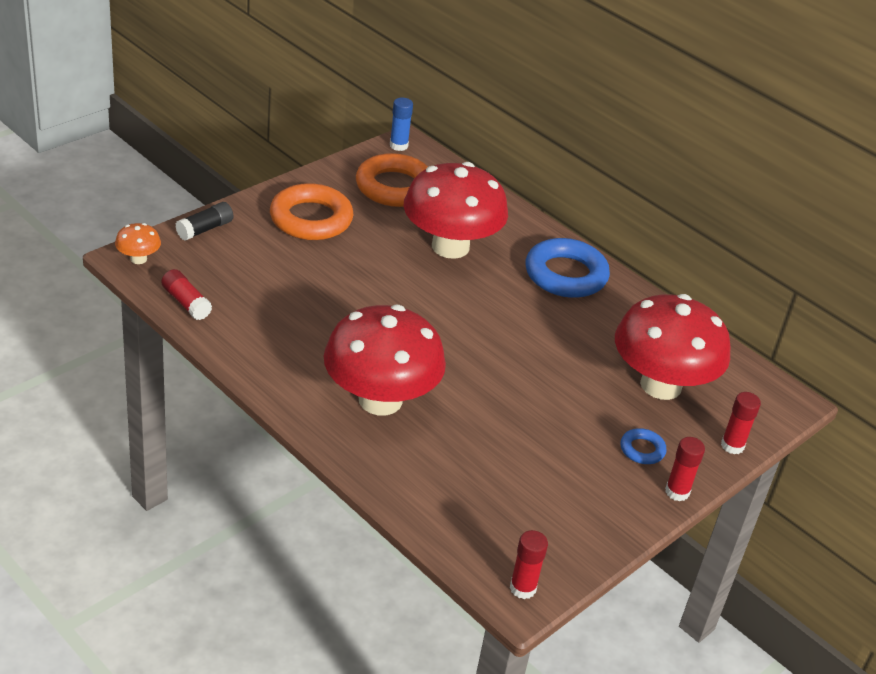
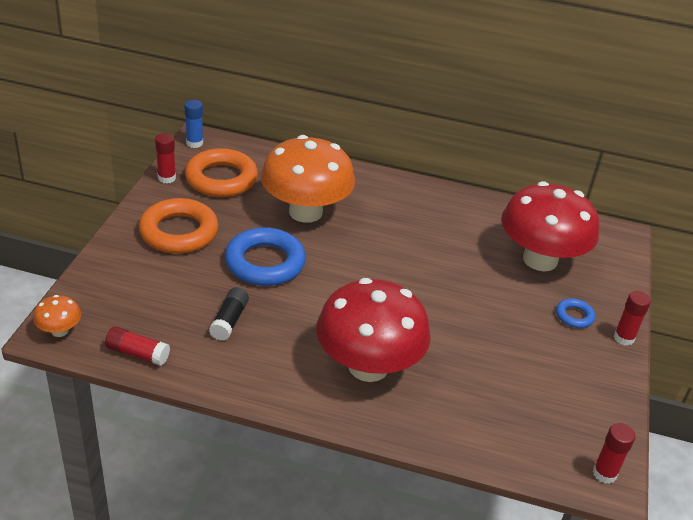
camera: 30 degrees left, 0 degrees up
black glue stick [175,202,234,241] -> black glue stick moved to [209,287,249,341]
red mushroom [403,162,508,259] -> orange mushroom [261,135,355,223]
blue ring [526,238,610,298] -> blue ring moved to [225,227,306,286]
red glue stick [721,392,761,454] -> red glue stick moved to [155,133,176,183]

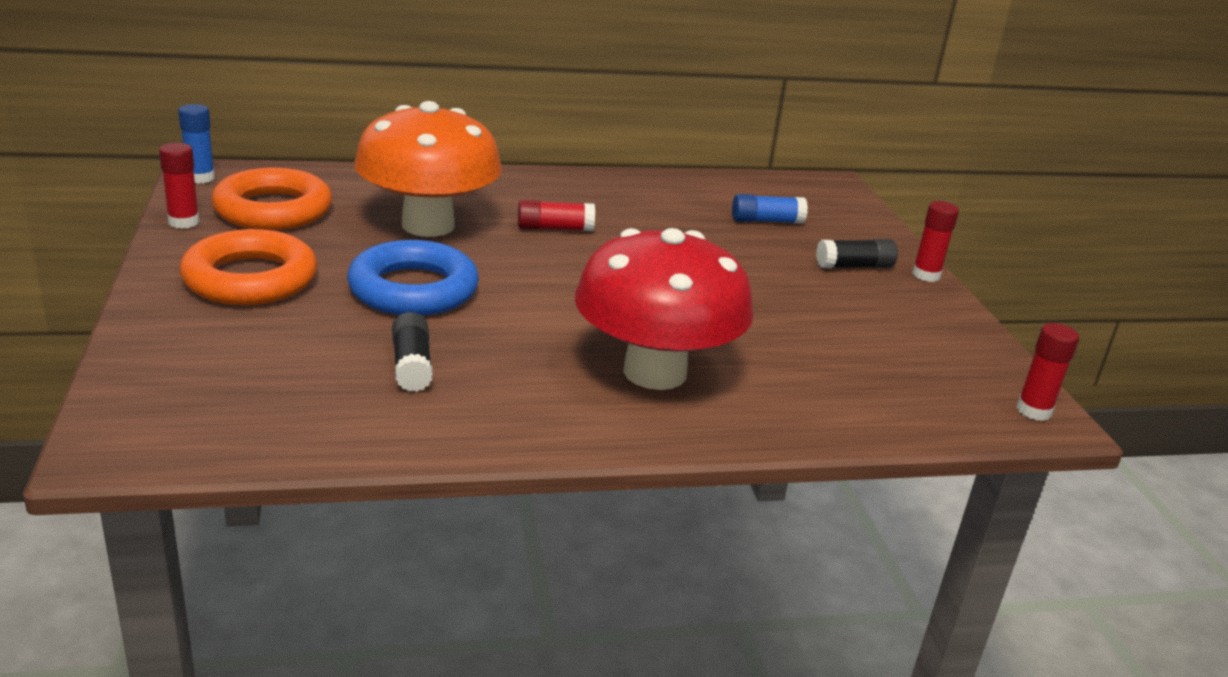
camera: 25 degrees left, 10 degrees down
orange mushroom [33,295,81,337] -> none
red glue stick [105,326,170,366] -> red glue stick moved to [518,200,595,231]
red mushroom [501,181,599,271] -> blue glue stick [732,194,808,223]
blue ring [556,298,595,328] -> black glue stick [816,239,898,268]

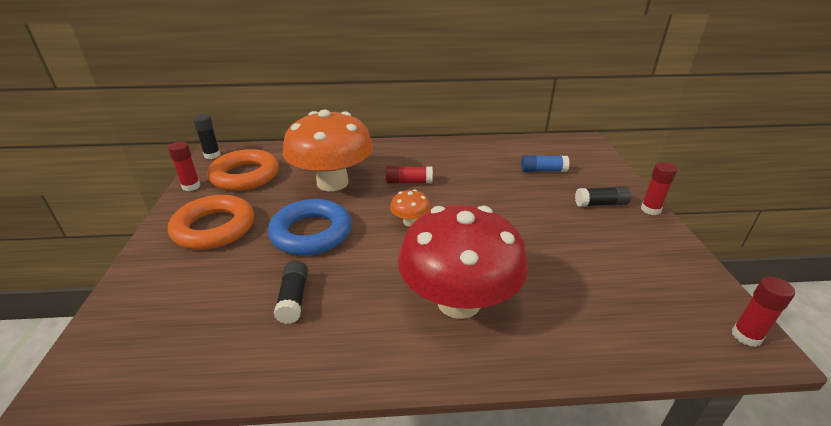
camera: 10 degrees right, 5 degrees up
blue glue stick [178,104,215,184] -> black glue stick [193,114,220,159]
none -> orange mushroom [390,189,431,226]

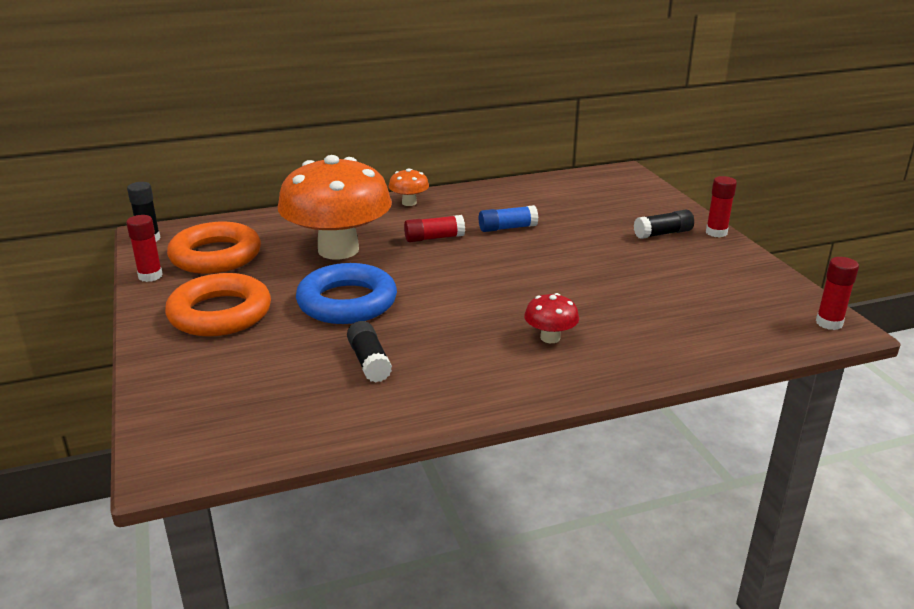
camera: 15 degrees left, 5 degrees down
orange mushroom [390,189,431,226] -> orange mushroom moved to [389,168,429,206]
red mushroom [398,205,528,319] -> red mushroom [524,293,579,343], size x0.41
blue glue stick [521,155,570,172] -> blue glue stick moved to [479,205,538,232]

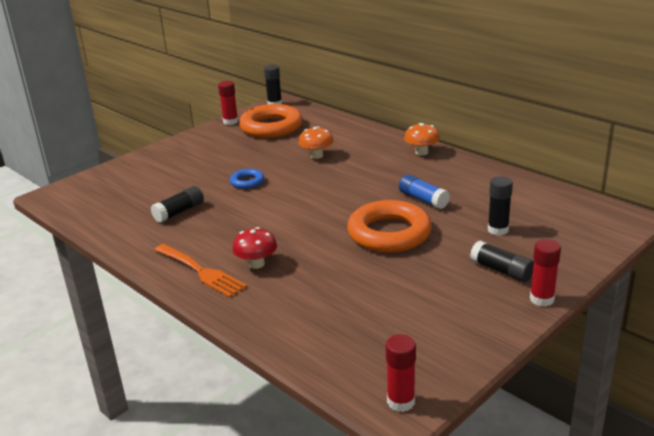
camera: 65 degrees right, 0 degrees up
orange ring [165,273,271,337] -> orange ring moved to [347,200,432,253]
orange mushroom [278,155,392,259] -> orange mushroom [299,126,334,159], size x0.41
blue ring [296,263,397,324] -> blue ring [230,169,264,189], size x0.47
red glue stick [404,215,465,242] -> none
none -> orange fork [154,244,247,298]
none -> black glue stick [488,176,513,235]

